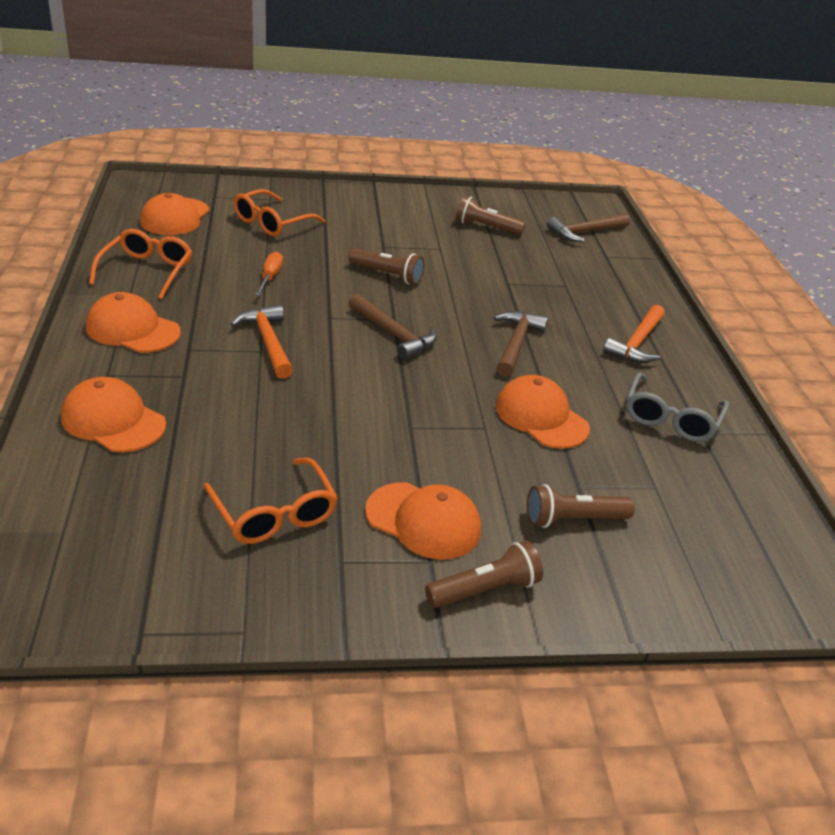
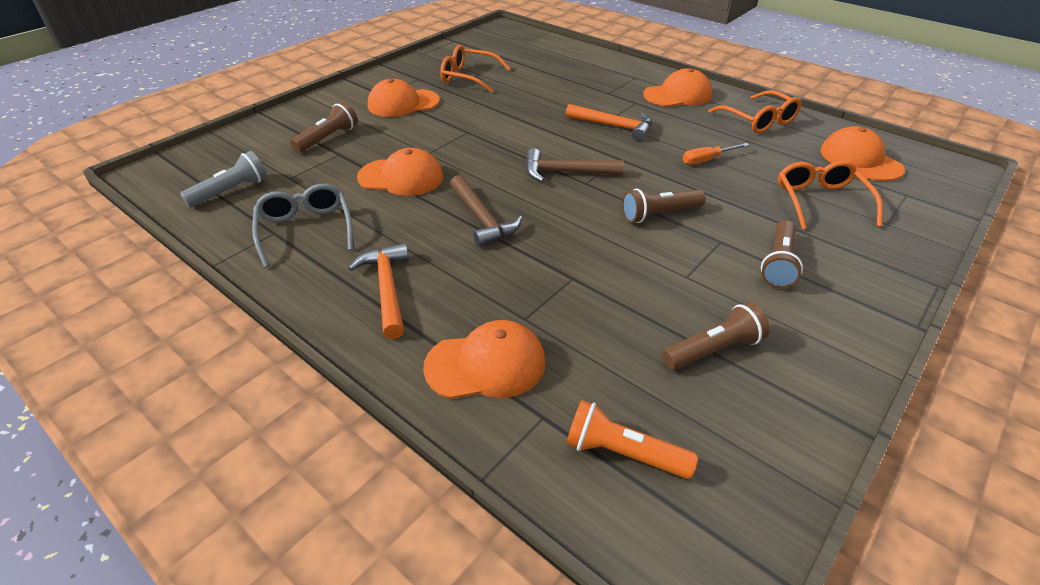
camera: 140 degrees right, 5 degrees up
orange cap [61,377,166,452] -> orange cap moved to [423,320,546,399]
orange screwdriver [255,252,283,296] -> orange screwdriver turned 105 degrees clockwise [683,143,749,165]
brown flashlight [425,541,543,608] -> brown flashlight moved to [761,221,803,288]
brown hammer [547,214,630,242] -> orange flashlight [566,400,698,479]
none -> grey flashlight [180,151,267,207]

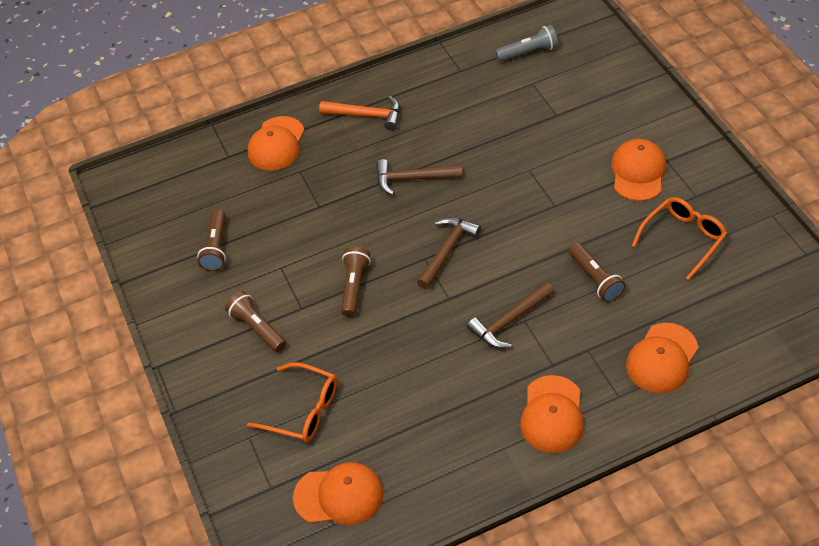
camera: 120 degrees right, 10 degrees up
grey flashlight [180,151,267,207] -> grey flashlight turned 90 degrees counterclockwise [495,25,558,62]
grey glasses [252,184,353,267] -> none
brown flashlight [290,102,358,153] -> brown flashlight moved to [568,242,626,302]
orange cap [357,148,443,196] -> orange cap moved to [626,323,699,393]
orange hammer [566,104,652,141] -> brown hammer [467,281,554,348]
orange flashlight [566,400,698,479] -> none
orange screwdriver [683,143,749,165] -> none
orange glasses [708,90,802,133] -> none

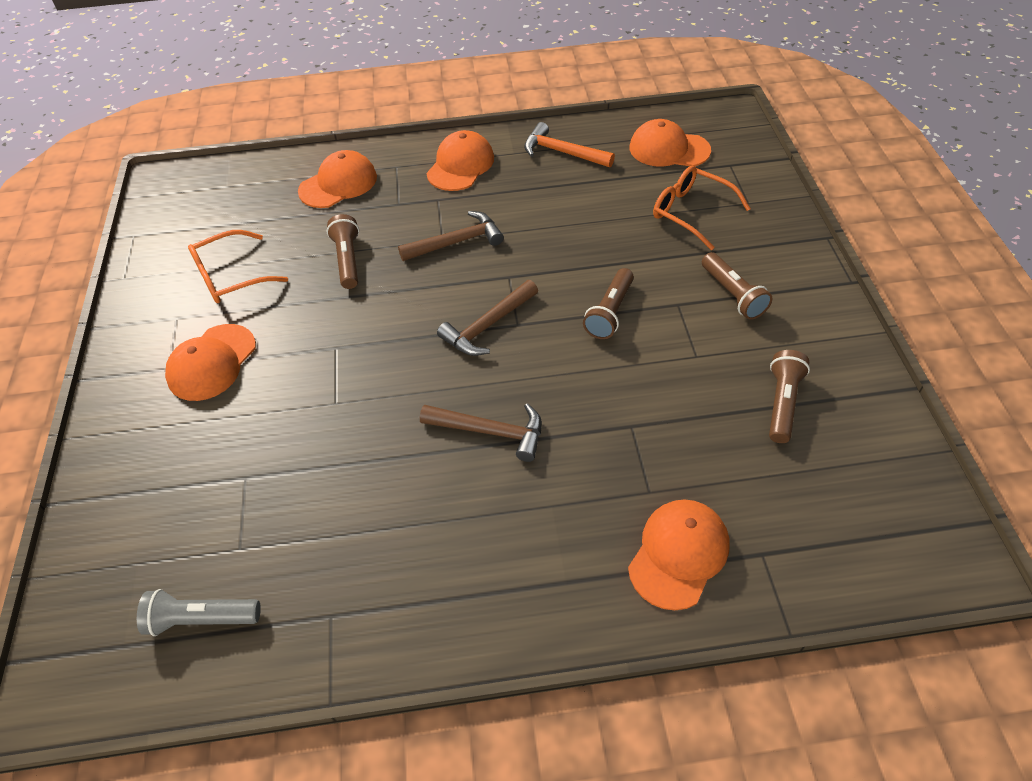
camera: 165 degrees left, 0 degrees up
orange hammer [319,96,400,130] -> orange hammer moved to [524,122,615,167]

